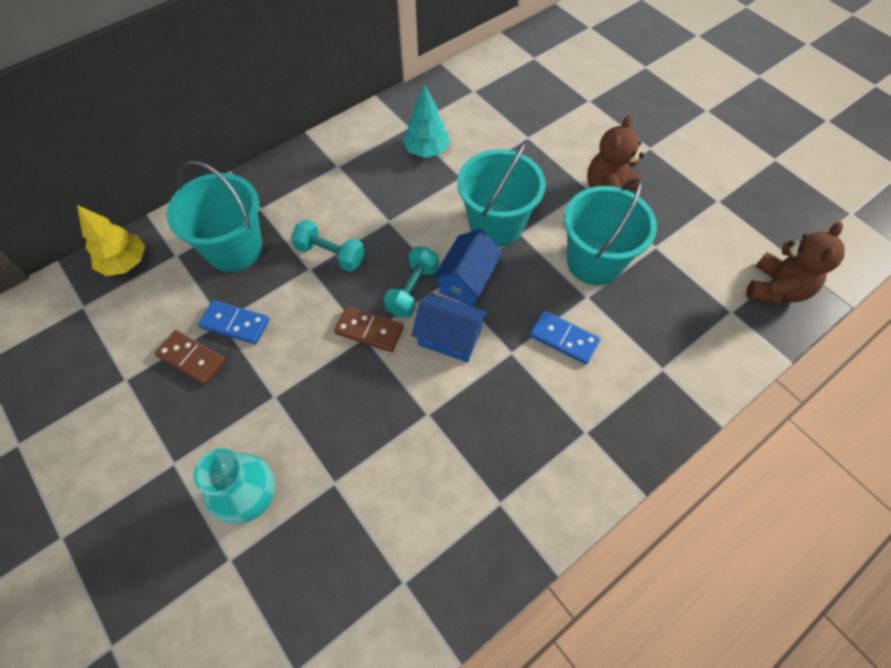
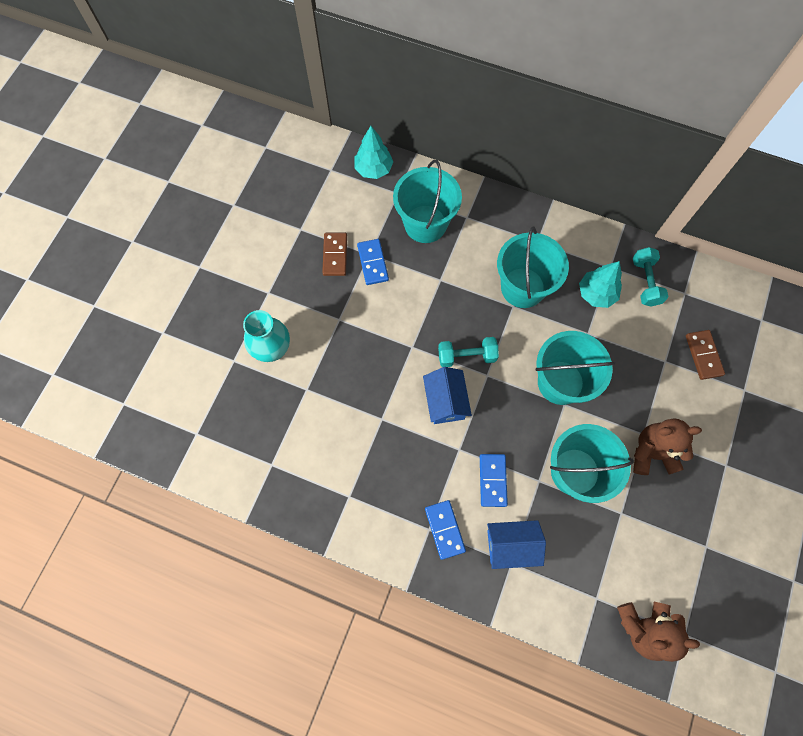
camera: 60 degrees right, 10 degrees up
yellow tree [77,205,145,276] -> turquoise tree [355,126,393,179]
turquoise dumbbell [291,220,365,272] -> turquoise dumbbell moved to [633,247,668,307]
brown domino [334,306,404,352] -> brown domino moved to [686,330,725,380]
blue house [433,229,503,307] -> blue house moved to [487,520,546,569]
none -> blue domino [425,500,466,560]
none -> turquoise bucket [497,227,569,308]

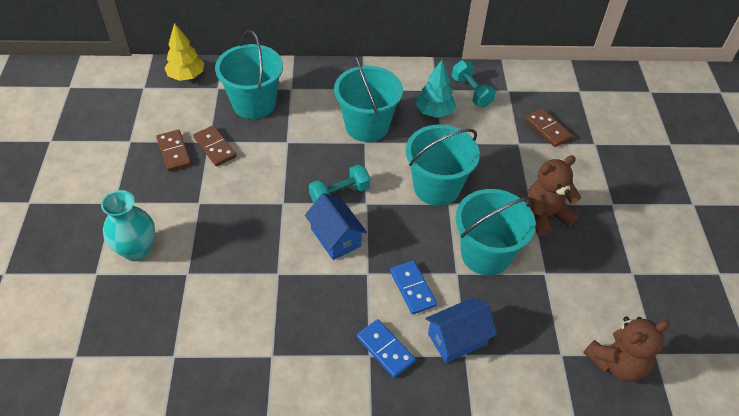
camera: 25 degrees left, 20 degrees down
turquoise tree [355,126,393,179] -> yellow tree [165,23,204,81]
blue domino [357,239,389,285] -> brown domino [193,125,237,166]

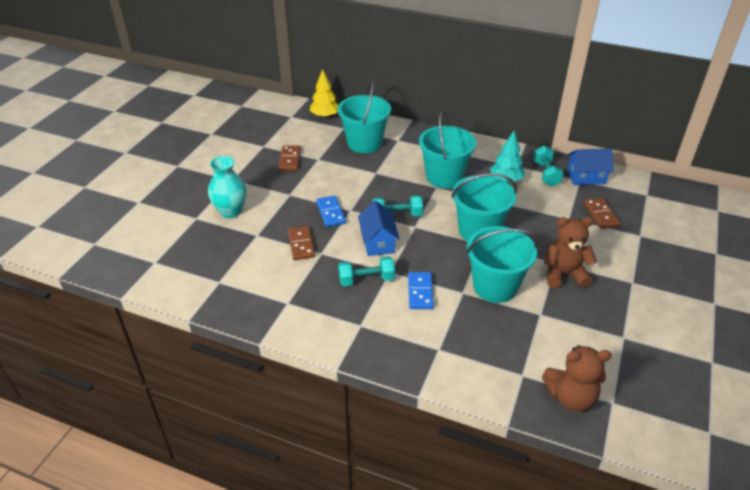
camera: 25 degrees right, 10 degrees down
brown domino [193,125,237,166] -> brown domino moved to [288,226,315,260]
blue domino [357,319,416,378] -> blue domino moved to [316,196,346,227]
blue house [425,298,497,363] -> blue house moved to [567,148,613,185]
none -> turquoise dumbbell [338,256,395,286]

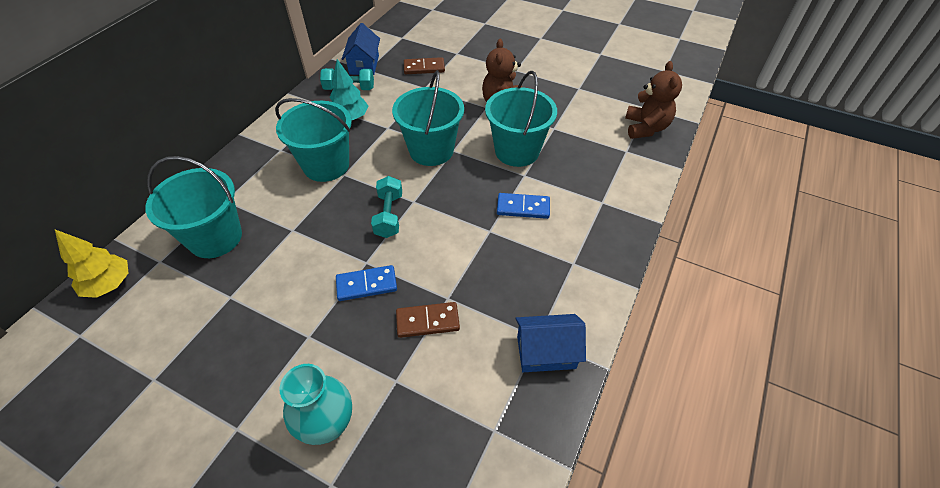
camera: 85 degrees left, 10 degrees up
brown domino [278,146,301,170] -> none
turquoise dumbbell [338,256,395,286] -> none
blue house [358,201,400,256] -> blue house moved to [515,314,586,372]

